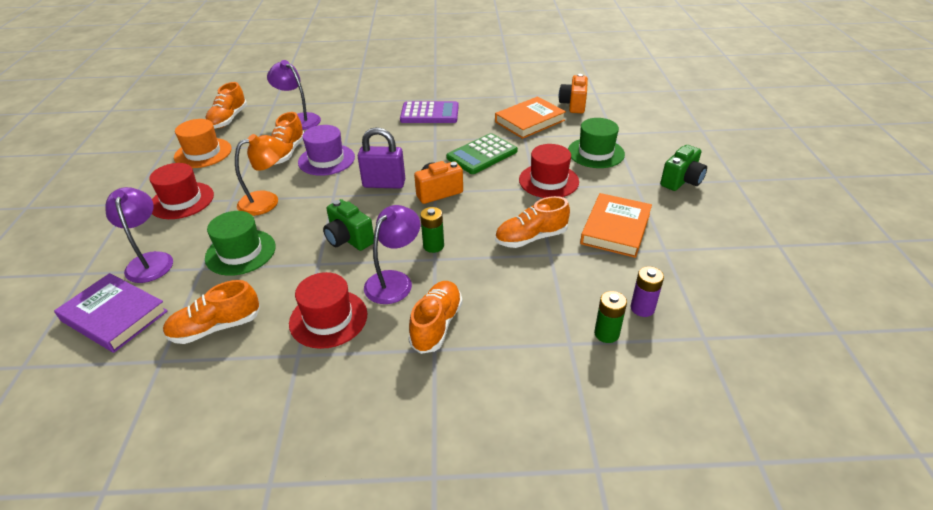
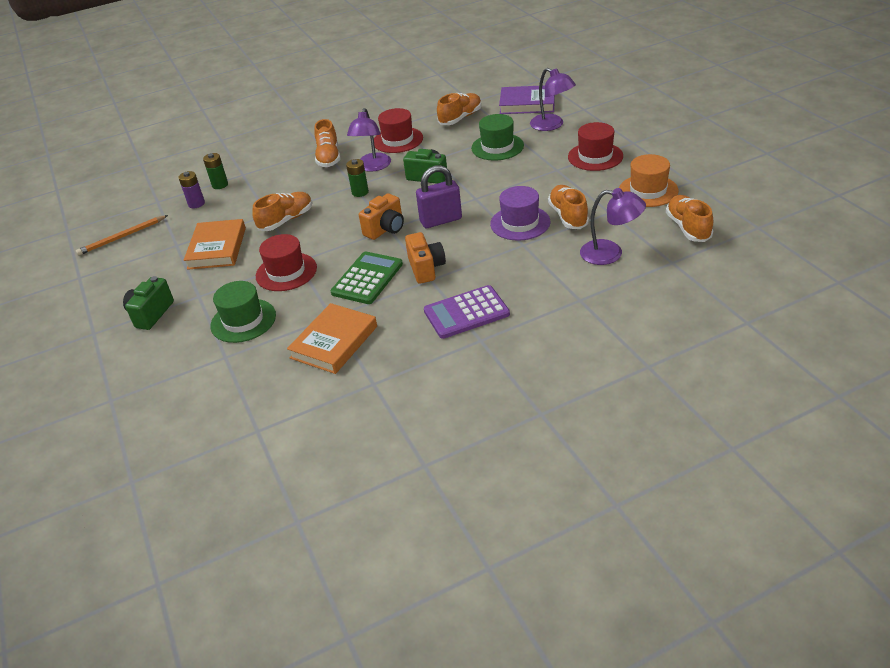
camera: 160 degrees right, 0 degrees up
orange lamp [235,134,285,216] -> none
orange camera [559,74,588,113] -> orange camera moved to [405,232,446,284]
none -> orange pencil [76,215,168,256]

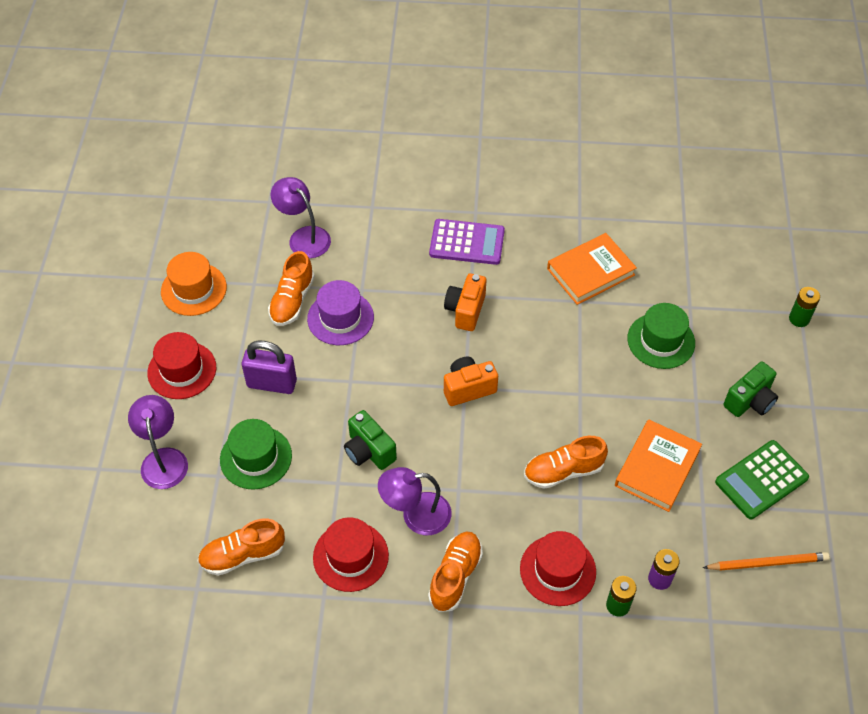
camera: 155 degrees left, 15 degrees up
red hat [256,234,317,291] -> red hat moved to [520,531,596,606]
green calculator [331,251,403,304] -> green calculator moved to [715,440,809,519]
green battery [346,159,369,197] -> green battery moved to [789,287,820,327]
purple lamp [347,108,391,172] -> purple lamp turned 135 degrees counterclockwise [378,467,451,535]
purple padlock [416,165,462,228] -> purple padlock moved to [242,341,297,394]
purple book [499,85,555,114] -> none
orange shoe [666,195,713,242] -> none

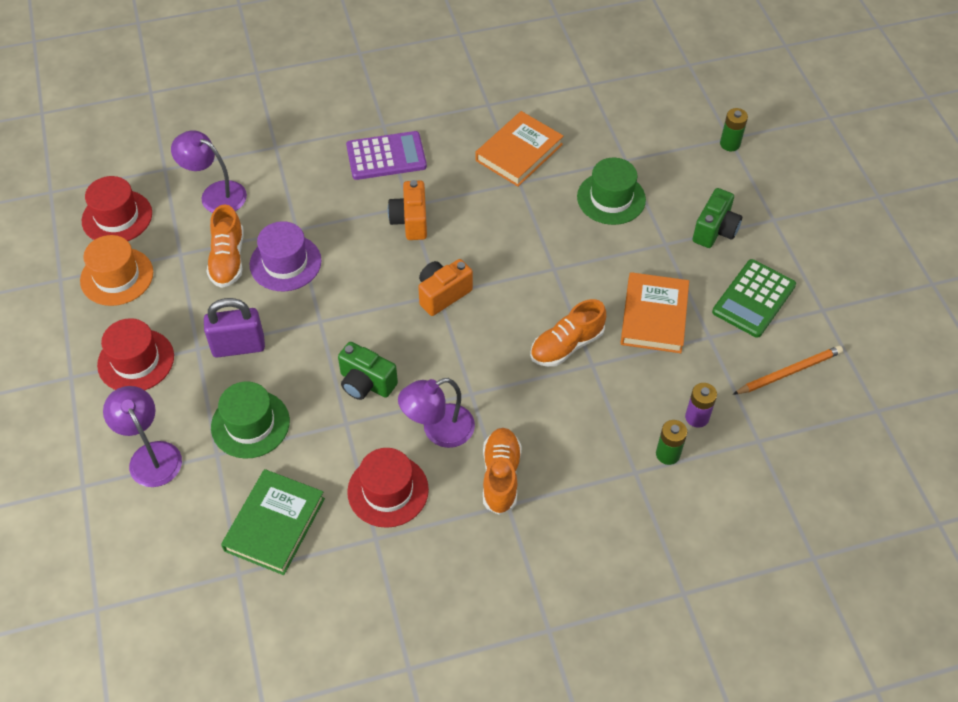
camera: 20 degrees left, 0 degrees up
orange shoe [198,518,285,576] -> green book [221,469,325,575]
red hat [520,531,596,606] -> red hat moved to [82,176,152,241]

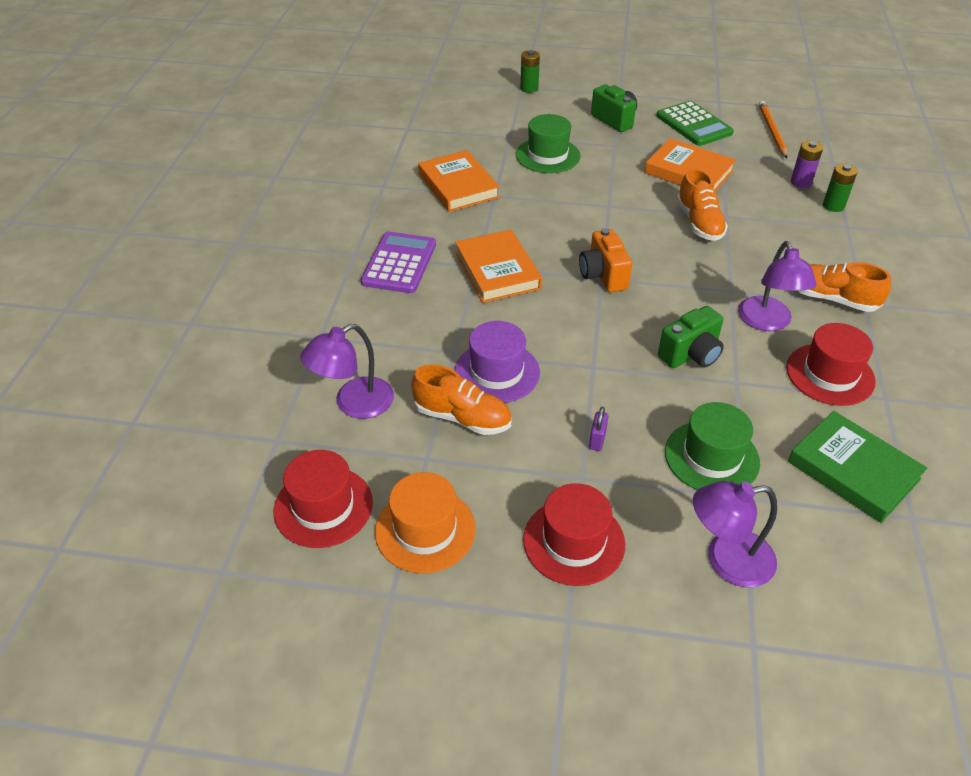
camera: 65 degrees left, 10 degrees down
purple padlock [204,298,265,358] -> purple padlock [589,407,609,451], size x0.46
orange camera [388,180,427,240] -> orange book [455,230,542,303]

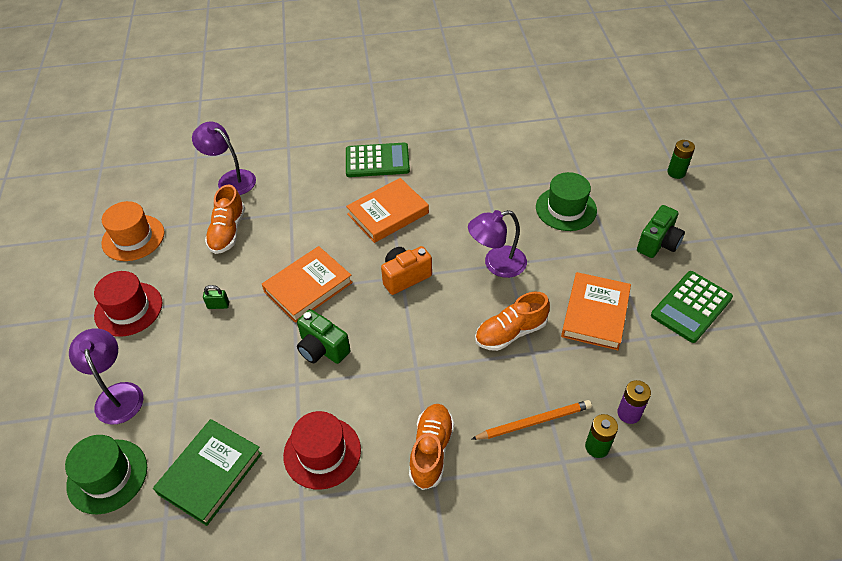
camera: 75 degrees right, 5 degrees up
red hat [274,450,373,548] -> none
purple calculator [361,232,436,293] -> green calculator [346,143,410,177]
orange book [418,150,500,212] -> orange book moved to [262,246,353,323]
purple hat [455,321,540,403] -> none
purple padlock [589,407,609,451] -> green padlock [203,285,229,309]
green hat [665,402,760,490] -> green hat moved to [65,435,147,514]
purple lamp [738,241,817,331] -> purple lamp moved to [468,210,527,278]
orange pencil [759,101,788,158] -> orange pencil moved to [472,400,592,440]

